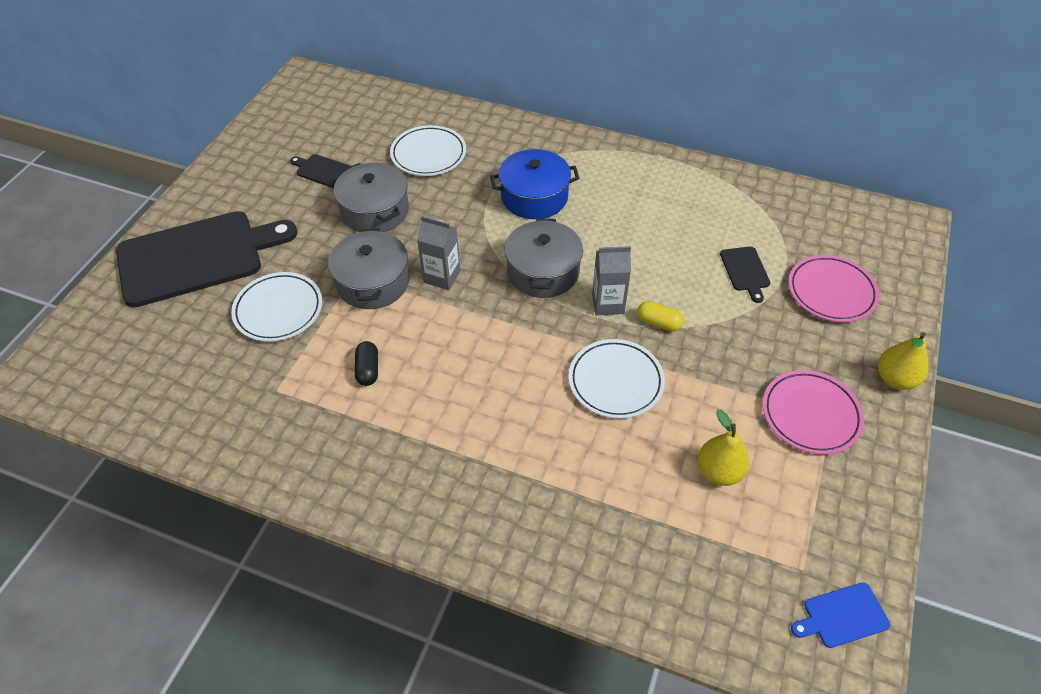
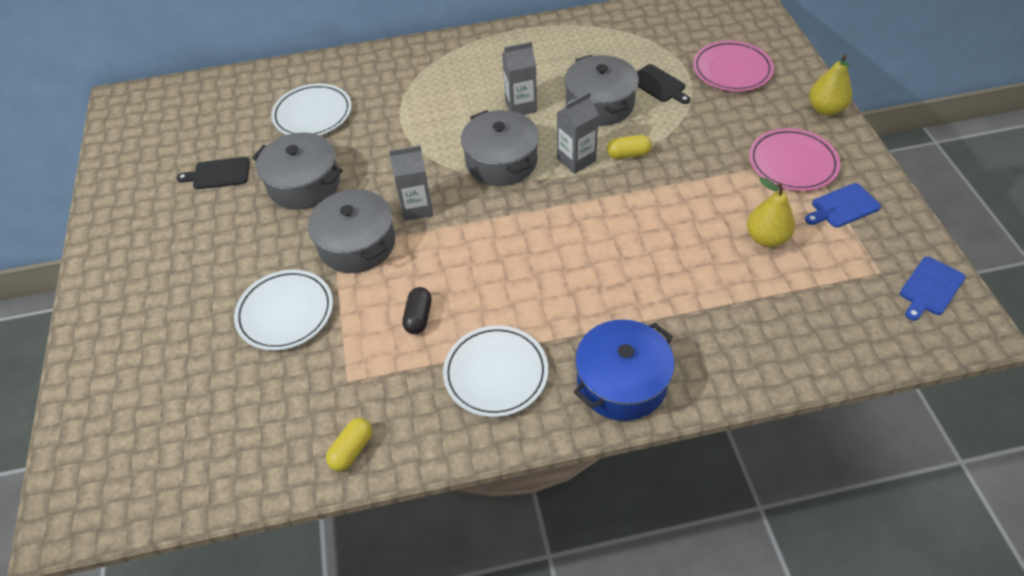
camera: 30 degrees left, 0 degrees up
black cutting board [116,211,297,307] -> none
black capsule [355,341,378,386] -> black capsule turned 45 degrees clockwise [403,287,432,334]
blue pot [490,149,580,219] -> blue pot moved to [574,320,674,421]
white plate [569,339,665,419] -> white plate moved to [443,325,548,417]
none -> yellow capsule [326,418,372,471]
none -> grey carton [502,42,537,115]
none -> grey pot [564,55,639,126]
none -> blue cutting board [805,183,881,228]

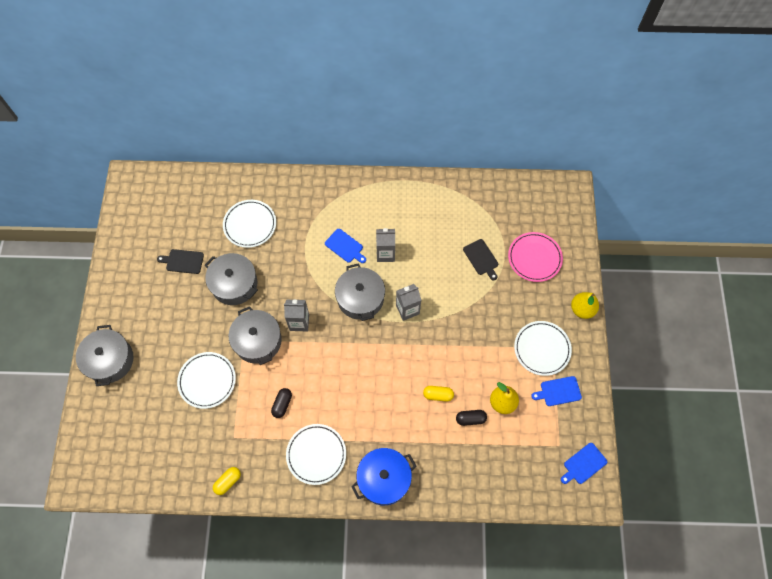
camera: 10 degrees right, 15 degrees up
grey pot [564,55,639,126] -> grey pot moved to [76,325,134,386]
yellow capsule [607,135,652,159] -> yellow capsule moved to [423,386,454,402]
pink plate [749,128,840,191] -> white plate [514,321,572,376]
none -> blue cutting board [325,229,366,263]
none -> black capsule [456,410,487,426]

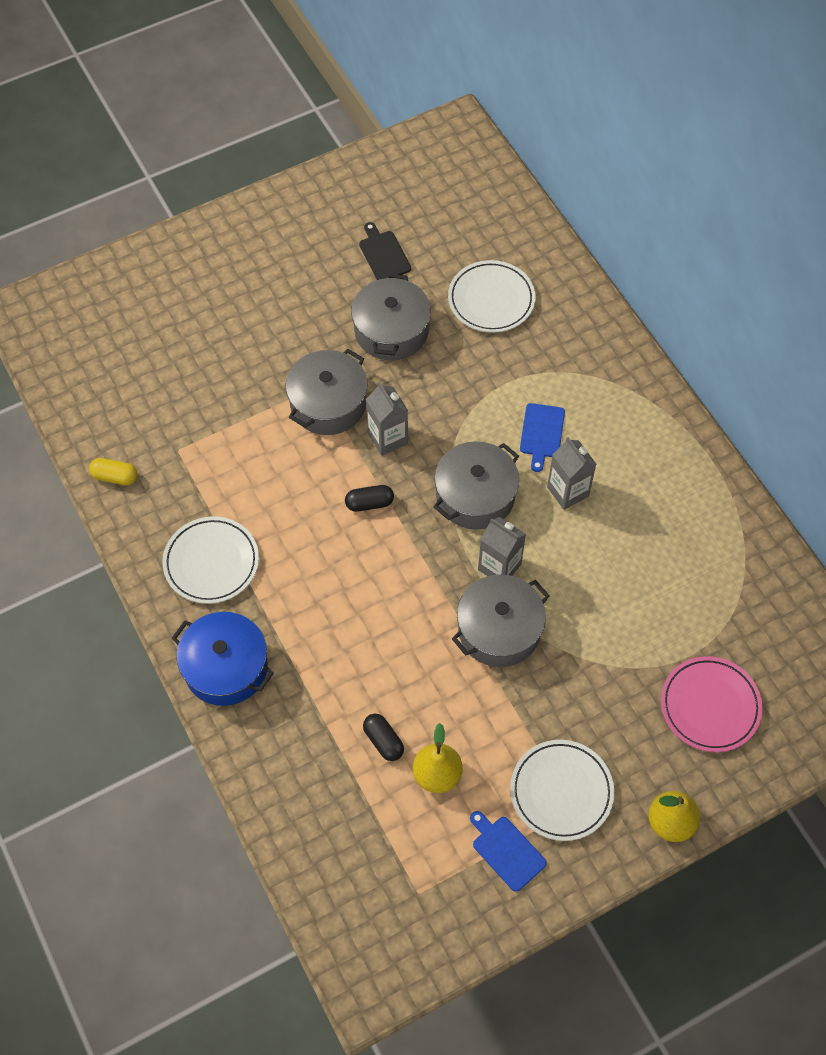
camera: 60 degrees right, 5 degrees down
grey pot [76,325,134,386] -> grey pot moved to [452,574,550,667]
white plate [177,352,236,409] -> none
black capsule [271,388,292,418] -> black capsule moved to [345,485,394,512]
yellow capsule [423,386,454,402] -> none
black cutting board [463,239,498,280] -> none
blue cutting board [561,443,607,484] -> none

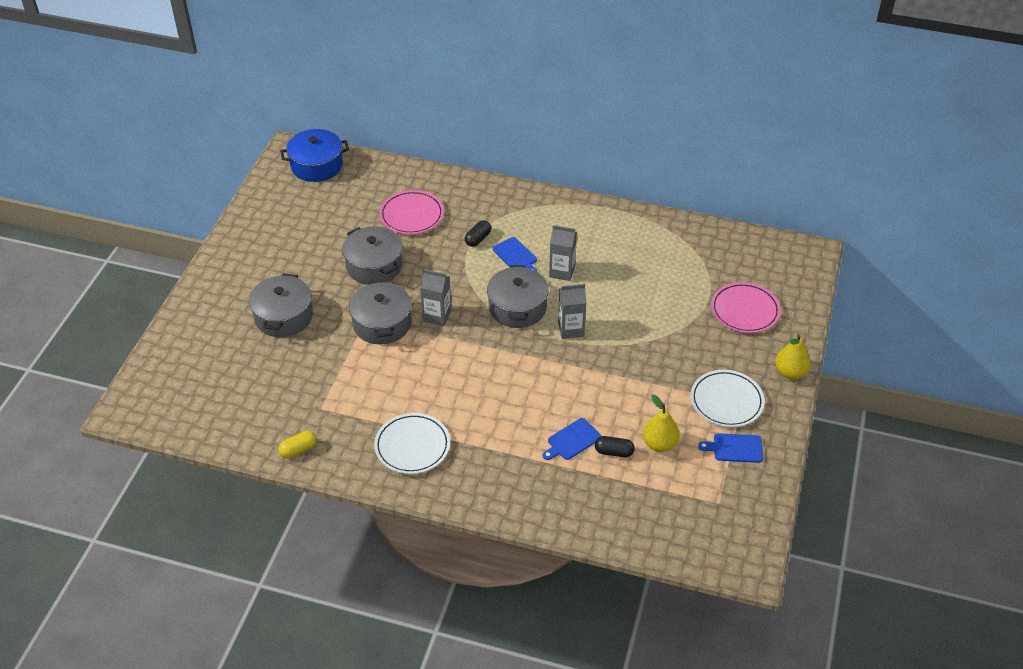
camera: 45 degrees left, 15 degrees down
blue pot [172,612,274,706] -> blue pot moved to [280,129,349,182]
black capsule [345,485,394,512] -> black capsule moved to [465,220,491,247]
black cutting board [359,222,411,280] -> none
white plate [448,260,536,333] -> pink plate [380,190,444,235]
grey pot [452,574,550,667] -> grey pot moved to [249,273,313,337]
none -> blue cutting board [543,418,601,460]

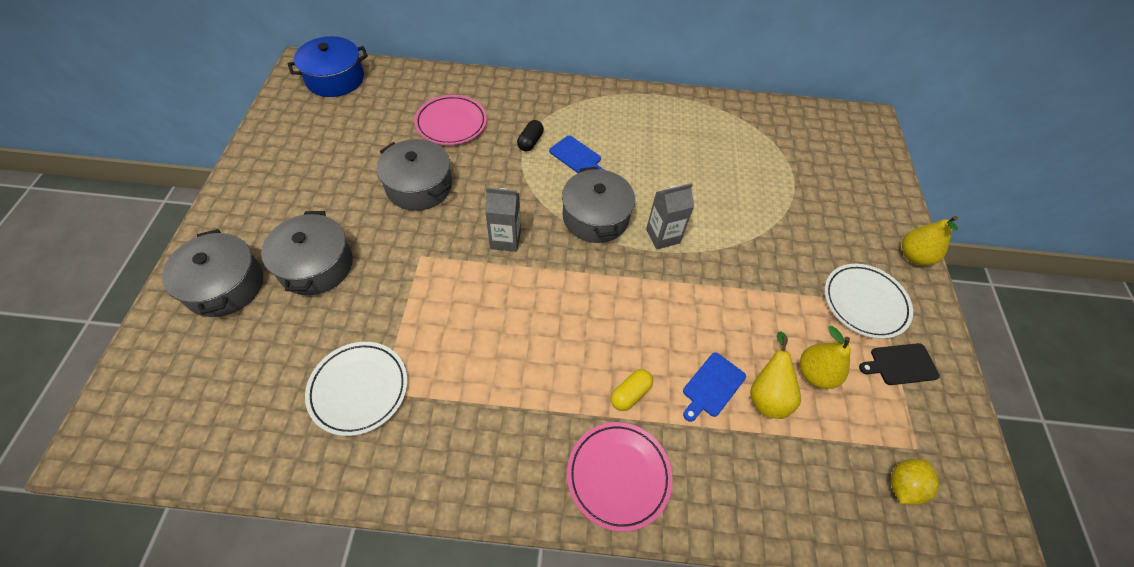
camera: 15 degrees left, 10 degrees up
yellow capsule [279,431,317,458] -> yellow capsule moved to [611,369,653,411]
grey pot [349,280,412,345] -> grey pot moved to [162,229,263,317]
white plate [374,413,450,474] -> white plate moved to [305,342,408,436]
grey carton [549,225,577,281] -> none
black capsule [595,436,635,457] -> yellow pear [750,332,801,419]
blue cutting board [698,433,763,463] -> black cutting board [859,343,940,385]
pink plate [711,282,781,333] -> pink plate moved to [567,422,672,532]
none -> yellow lemon [891,459,939,505]

